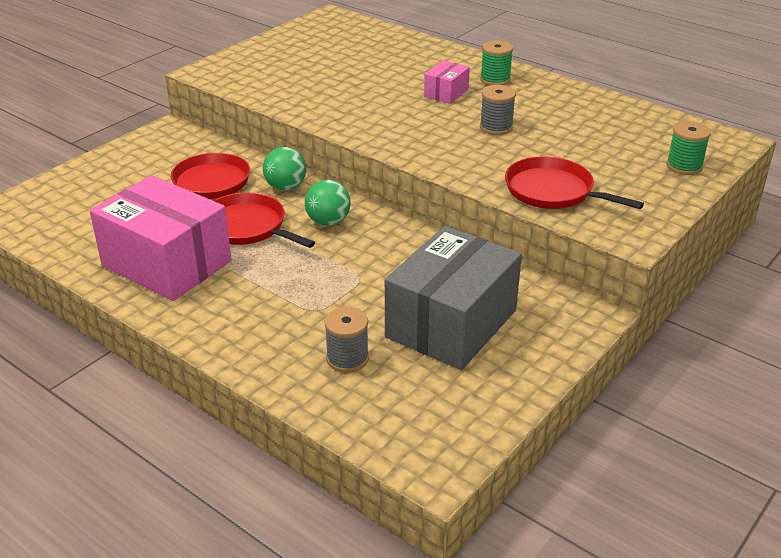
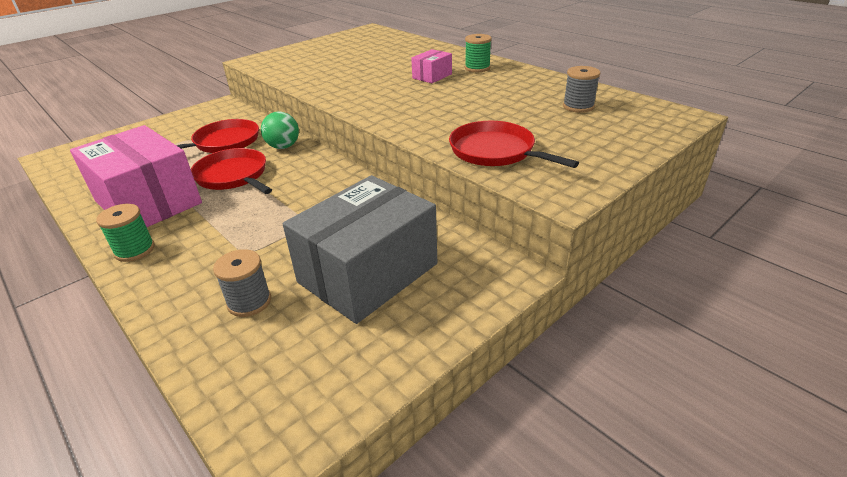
camera: 10 degrees right, 0 degrees up
green ball [305,180,351,226] -> none
grey spool [480,85,516,135] -> grey spool moved to [563,66,600,113]
green spool [666,121,711,175] -> green spool moved to [96,204,155,262]

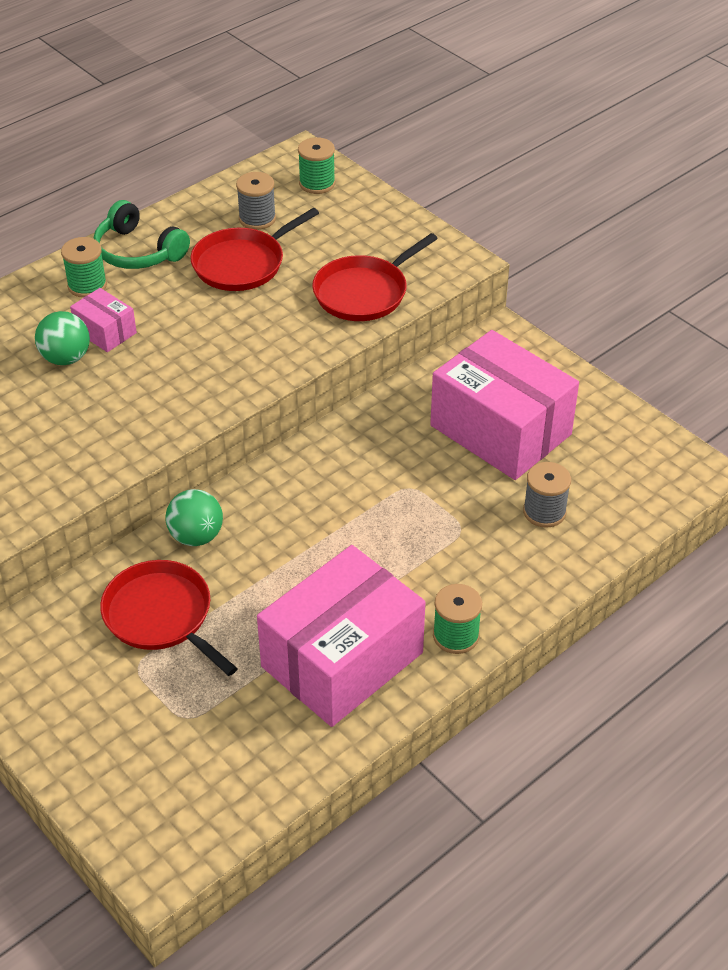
camera: 90 degrees left, 10 degrees up
red pan [191,148,272,194] -> red pan moved to [191,208,319,291]
grey box [283,175,437,324] -> pink box [430,330,579,480]
none -> green ball [35,311,90,365]
none -> green headphones [93,200,190,269]
none -> green spool [298,137,335,194]

